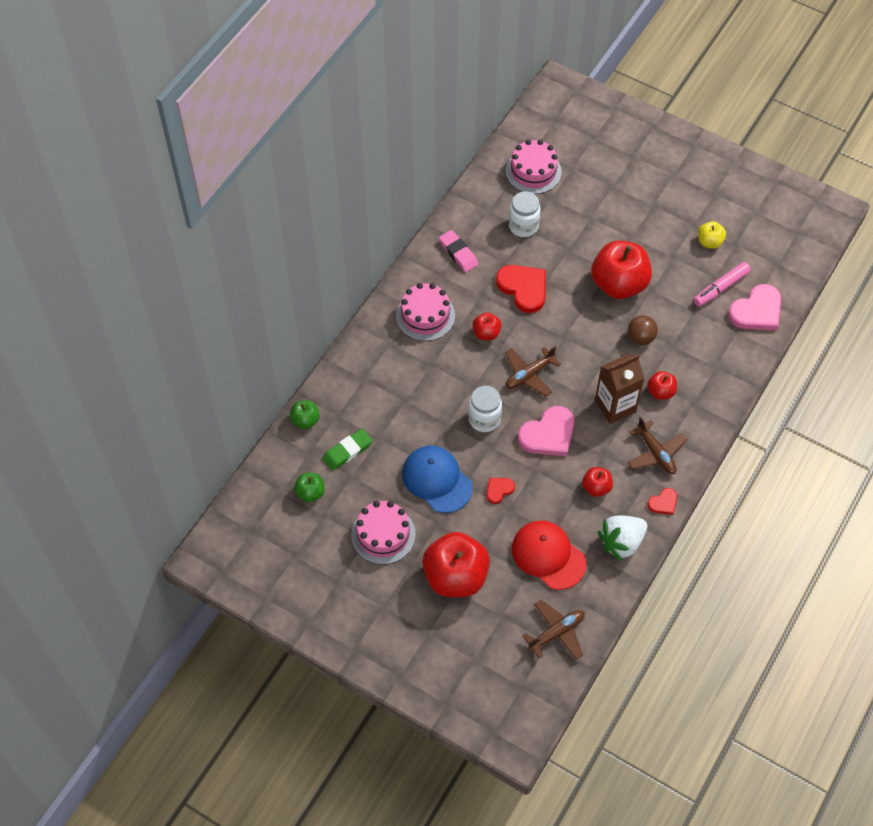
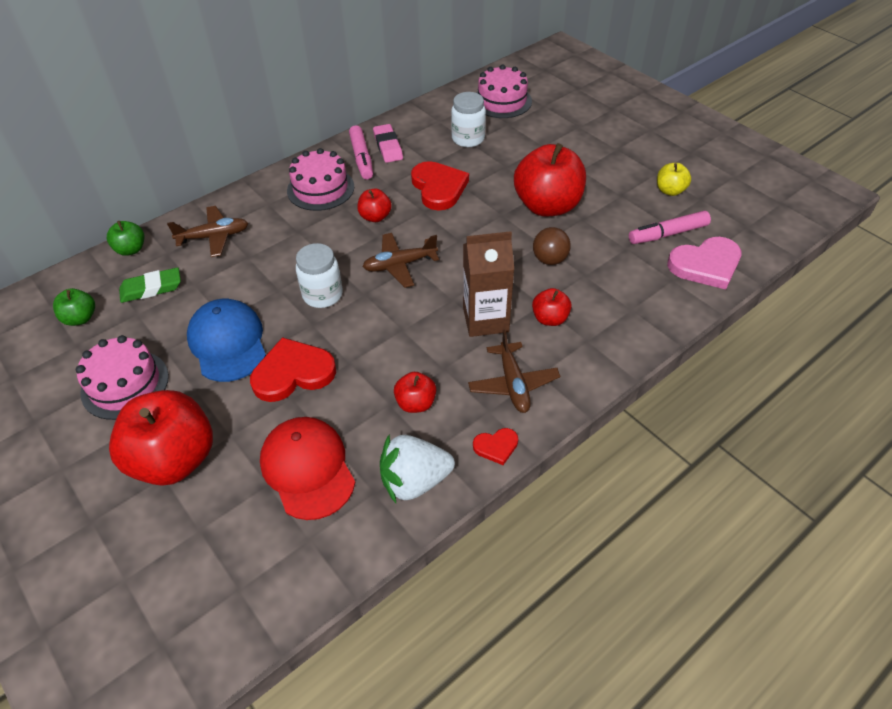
camera: 20 degrees right, 10 degrees down
red heart [487,478,515,504] -> red heart [250,337,336,402], size x1.97
pink heart [518,406,574,456] -> none
brown plane [522,600,585,660] -> brown plane moved to [167,206,248,257]
none -> pink marker [349,125,373,179]

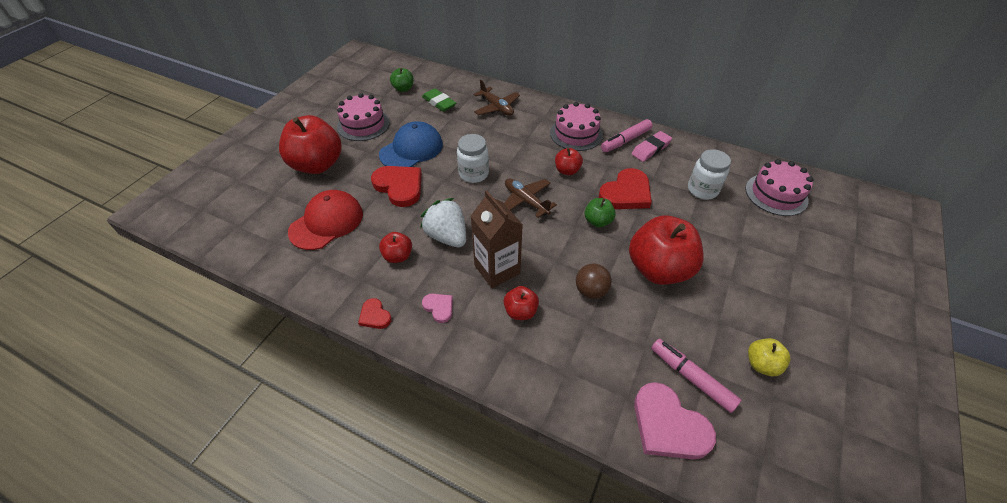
camera: 65 degrees right, 0 degrees up
green apple [107,221,144,256] -> green apple moved to [584,198,616,227]
white strawberry [380,435,455,503] -> white strawberry moved to [420,198,466,247]
brown plane [468,330,560,413] -> pink heart [422,294,453,323]

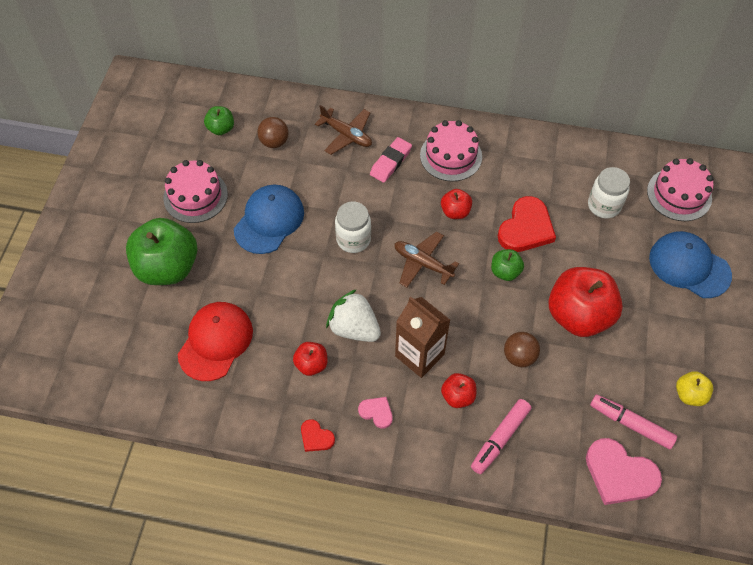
camera: 15 degrees left, 10 degrees up
red apple [279,115,342,174] -> green apple [126,218,197,285]
red heart [371,166,422,207] -> none
green eraser [422,89,456,112] -> brown ball [257,117,288,148]
pink marker [601,119,652,152] -> pink marker moved to [471,399,531,474]
pink eraser [631,131,672,162] -> pink eraser moved to [370,137,412,183]
none -> blue cap [649,231,732,298]

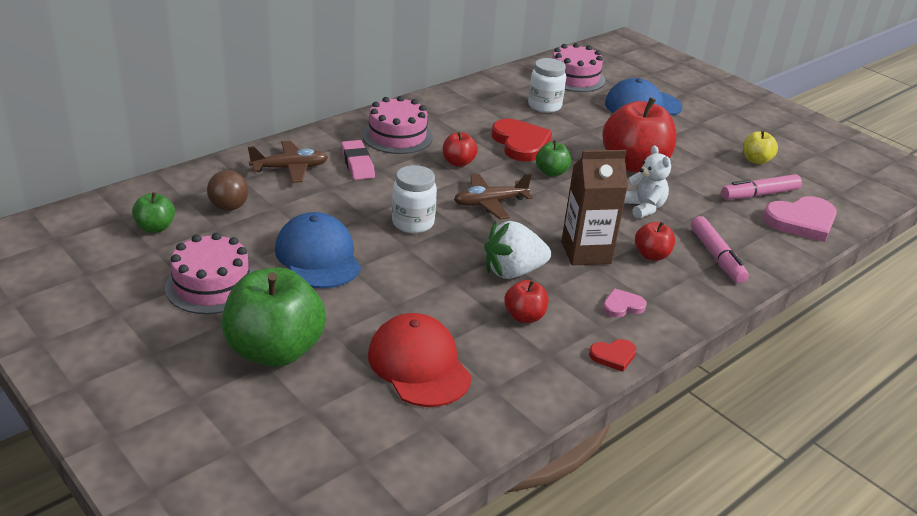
camera: 55 degrees left, 25 degrees down
brown ball [504,332,540,367] -> white teddy bear [624,145,671,219]

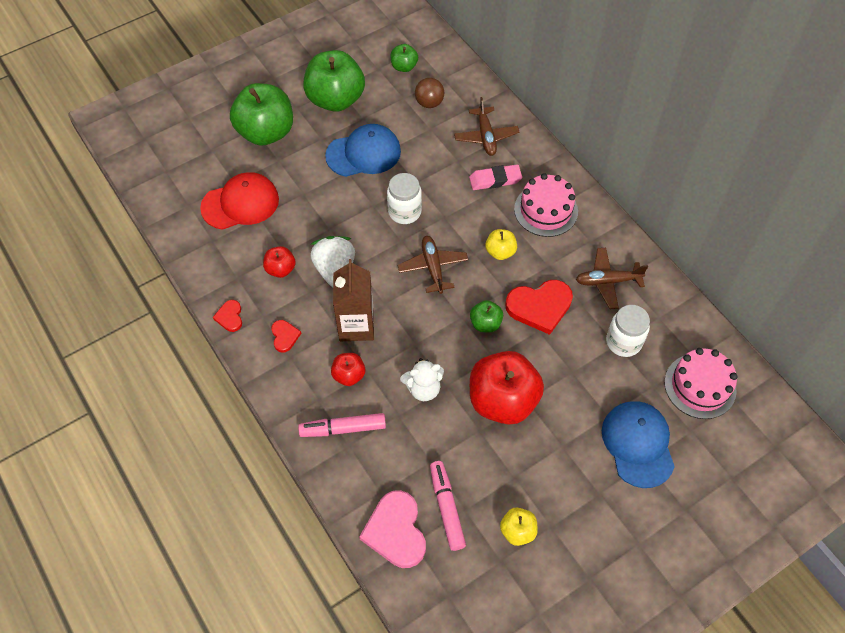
camera: 100 degrees right, 25 degrees up
pink cake [165,233,254,314] -> green apple [303,50,365,112]
red apple [443,132,478,167] -> yellow apple [485,229,517,260]
pink heart [603,288,647,317] -> red heart [271,320,301,352]
none -> brown plane [576,248,648,309]

